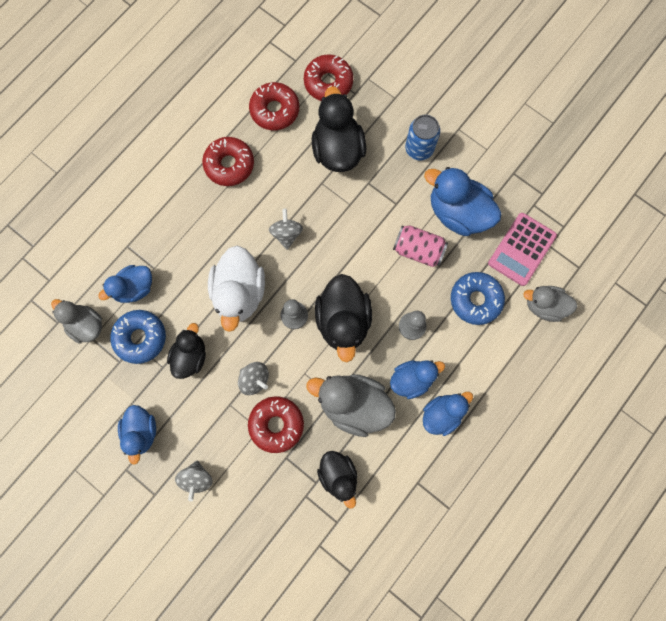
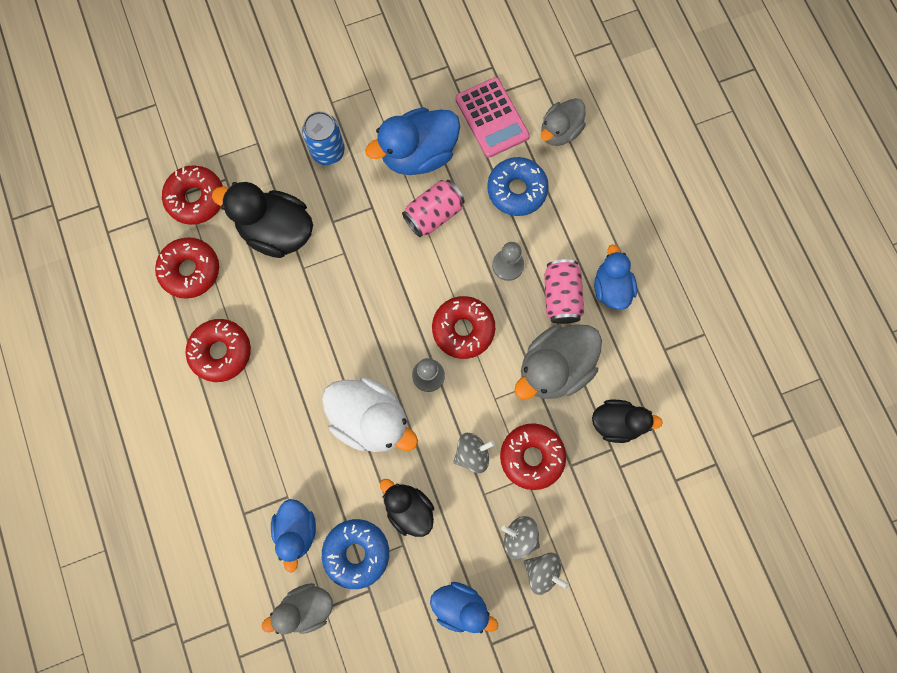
camera: 60 degrees left, 0 degrees up
grey spinning top [269,209,303,250] -> grey spinning top moved to [501,516,540,559]
black duck [315,274,372,362] -> red donut [432,296,495,359]
blue duck [390,360,445,399] -> pink can [544,259,584,324]

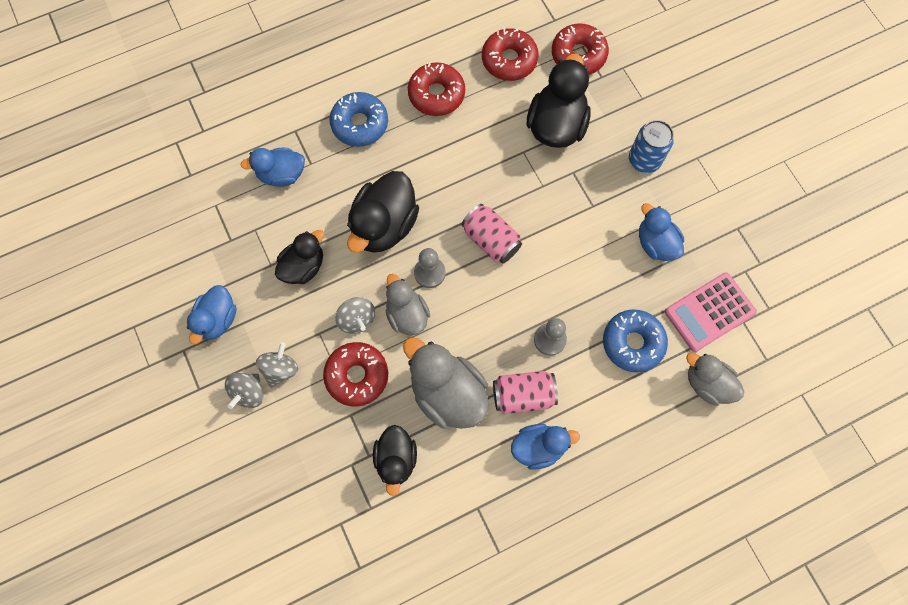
camera: 85 degrees right, 5 degrees down
grey duck [262,583,333,634] -> grey duck moved to [386,274,430,336]
white duck [322,377,418,452] -> black duck [347,171,419,253]
blue donut [322,519,389,589] -> blue donut moved to [329,92,388,147]
blue duck [365,107,460,175] -> blue duck [639,203,684,261], size x0.63
pink can [402,180,465,237] -> pink can moved to [461,204,522,264]
red donut [432,296,495,359] -> none

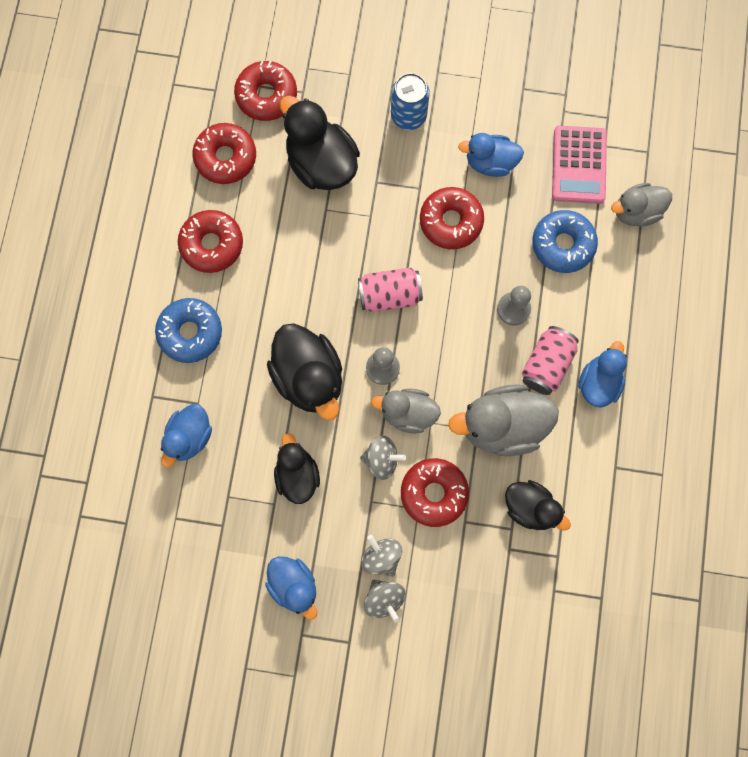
camera: 55 degrees left, 5 degrees up
none -> red donut [420,187,484,249]

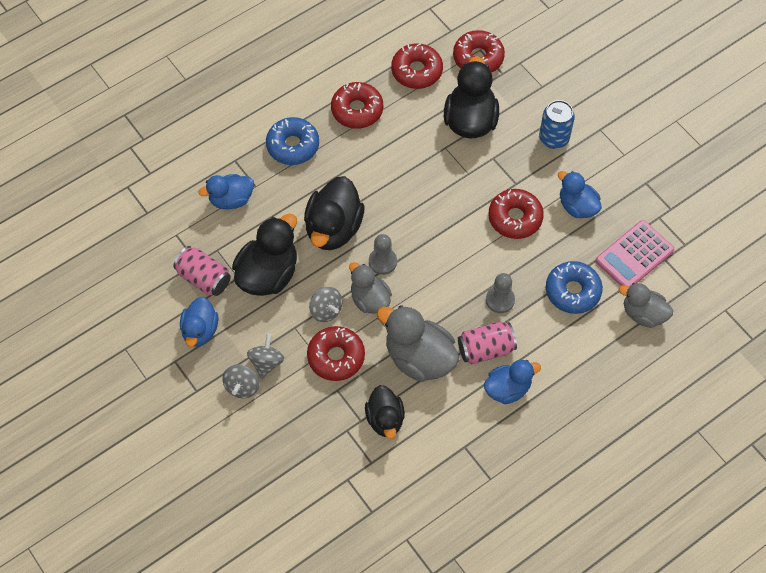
camera: 45 degrees right, 15 degrees down
black duck [274,433,320,504] -> black duck [232,214,297,296], size x1.58
pink can [358,267,423,312] -> pink can moved to [173,246,231,296]

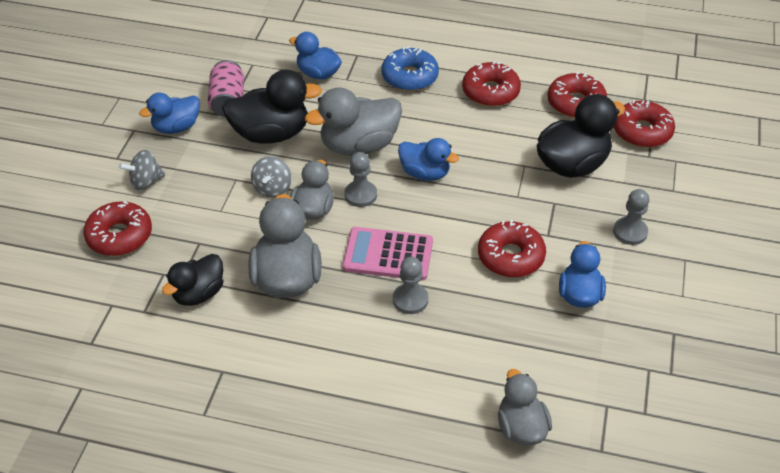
camera: 50 degrees right, 15 degrees down
grey spinning top [247,334,284,379] -> none
black duck [304,176,365,250] -> grey duck [305,87,402,156]
red donut [307,326,365,381] -> red donut moved to [83,201,152,256]
pink can [458,322,517,364] -> none
blue duck [484,360,541,404] -> blue duck moved to [398,138,459,181]
blue can [539,100,575,149] -> grey pawn [613,189,649,245]
blue donut [546,261,603,314] -> none
pink calculator [596,220,674,287] -> pink calculator moved to [342,227,433,281]

